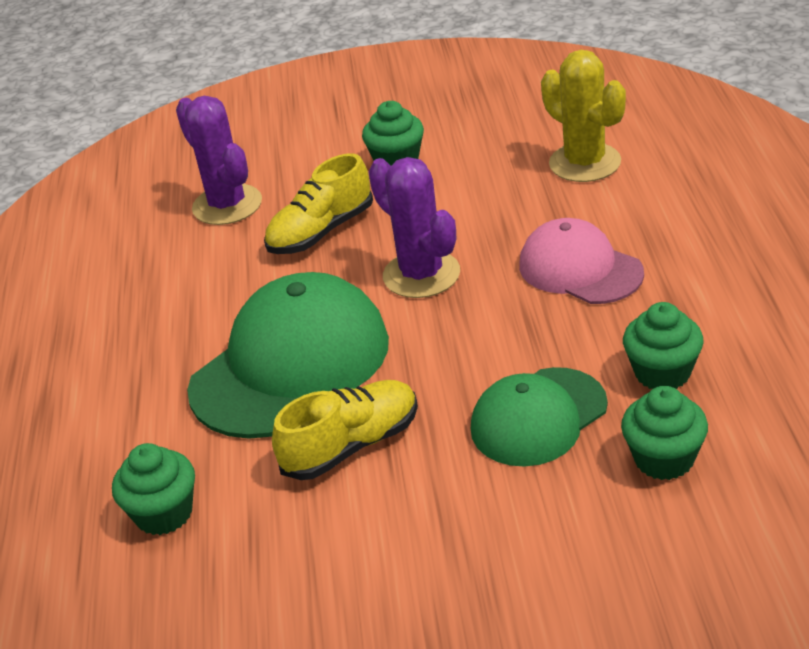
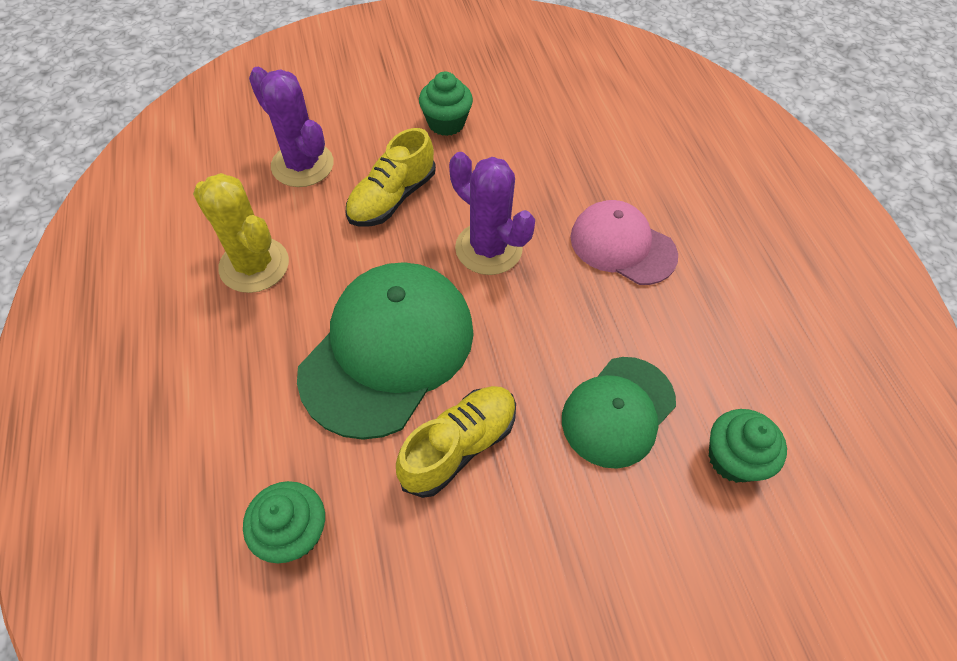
camera: 15 degrees left, 20 degrees up
yellow cactus [541,50,626,182] -> yellow cactus moved to [193,173,289,293]
green cupcake [623,302,704,389] -> none

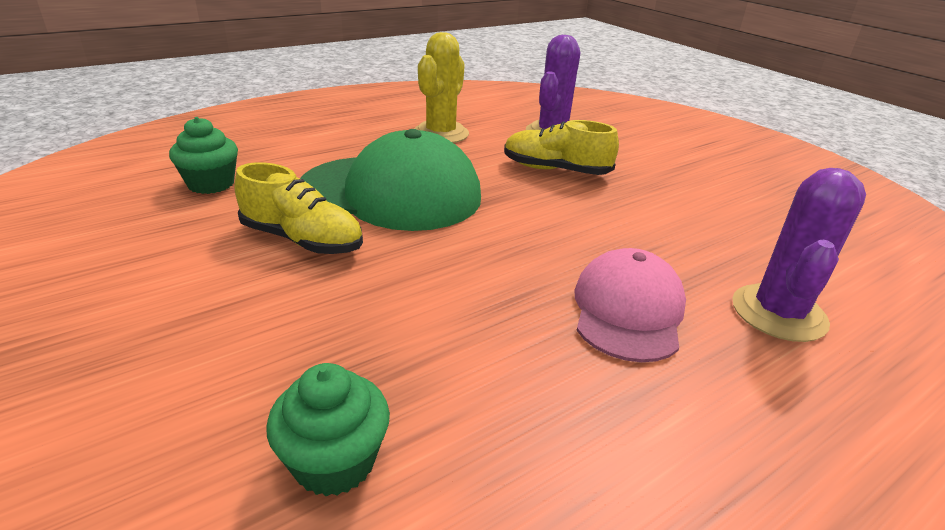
camera: 70 degrees right, 25 degrees down
green cupcake [419,72,473,136] -> none
purple cactus [449,152,535,275] -> purple cactus moved to [732,168,866,342]
green cap [562,357,676,469] -> none

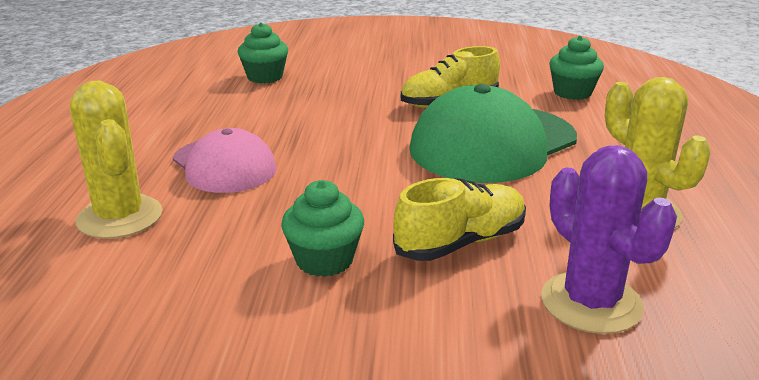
camera: 130 degrees right, 5 degrees down
purple cactus [732,168,866,342] -> yellow cactus [70,81,163,239]
none -> green cupcake [281,180,364,277]

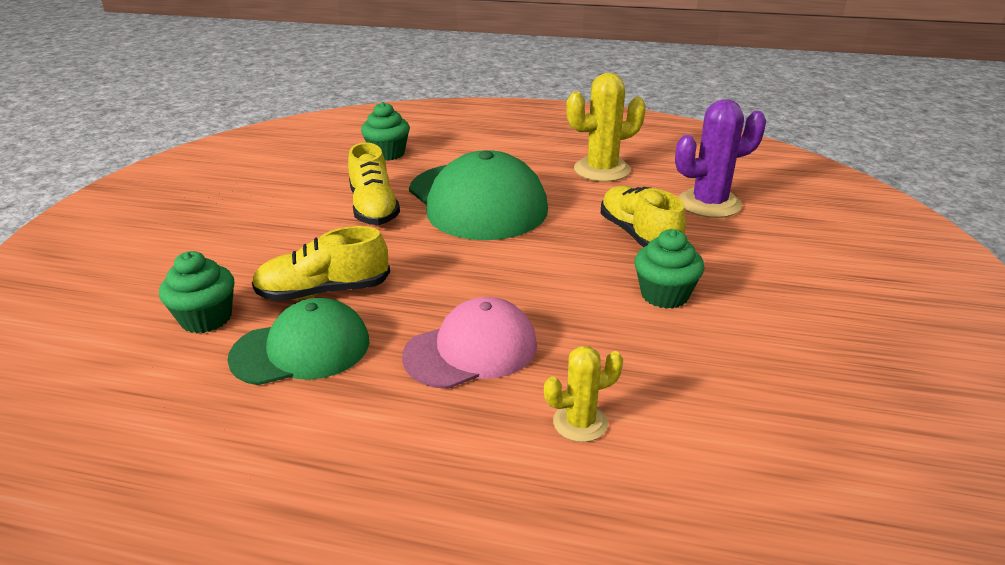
camera: 80 degrees left, 5 degrees up
yellow cactus [70,81,163,239] -> yellow cactus [544,346,623,442], size x0.58
none -> green cap [227,298,369,385]
none -> yellow shoe [252,226,390,301]

